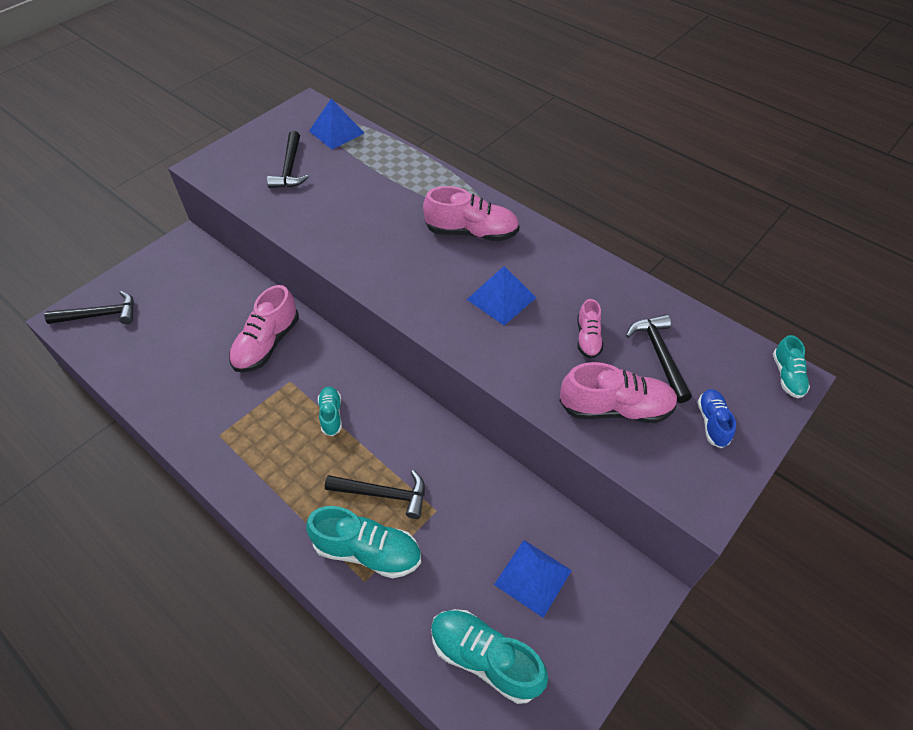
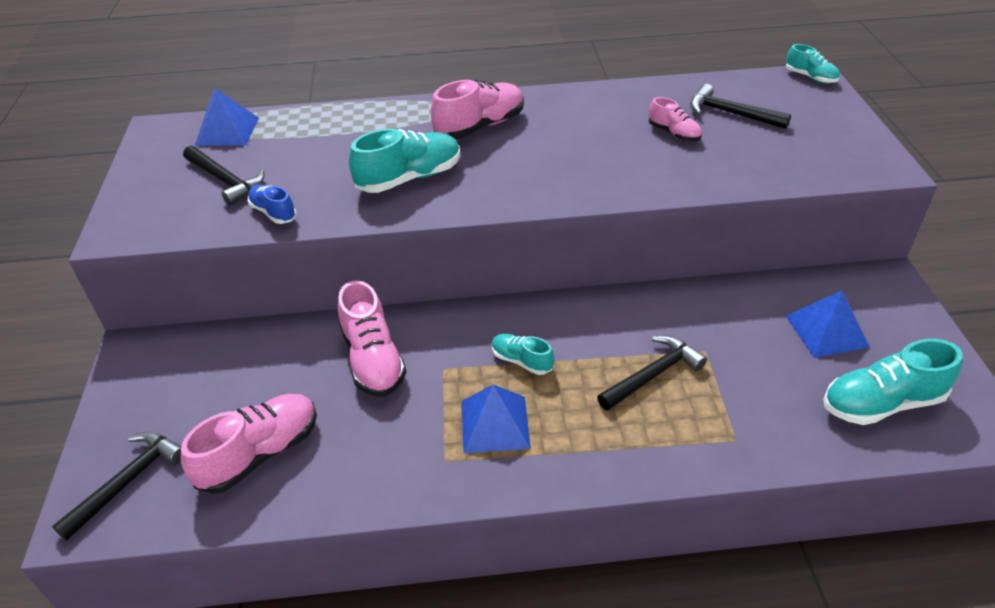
camera: 45 degrees left, 10 degrees down
turquoise shoe [306,506,421,578] -> turquoise shoe moved to [349,129,460,193]
blue pyramid [467,266,536,325] -> blue pyramid moved to [462,385,531,453]
pink shoe [560,362,678,423] -> pink shoe moved to [181,394,317,494]
blue shoe [698,389,736,448] -> blue shoe moved to [248,185,297,224]

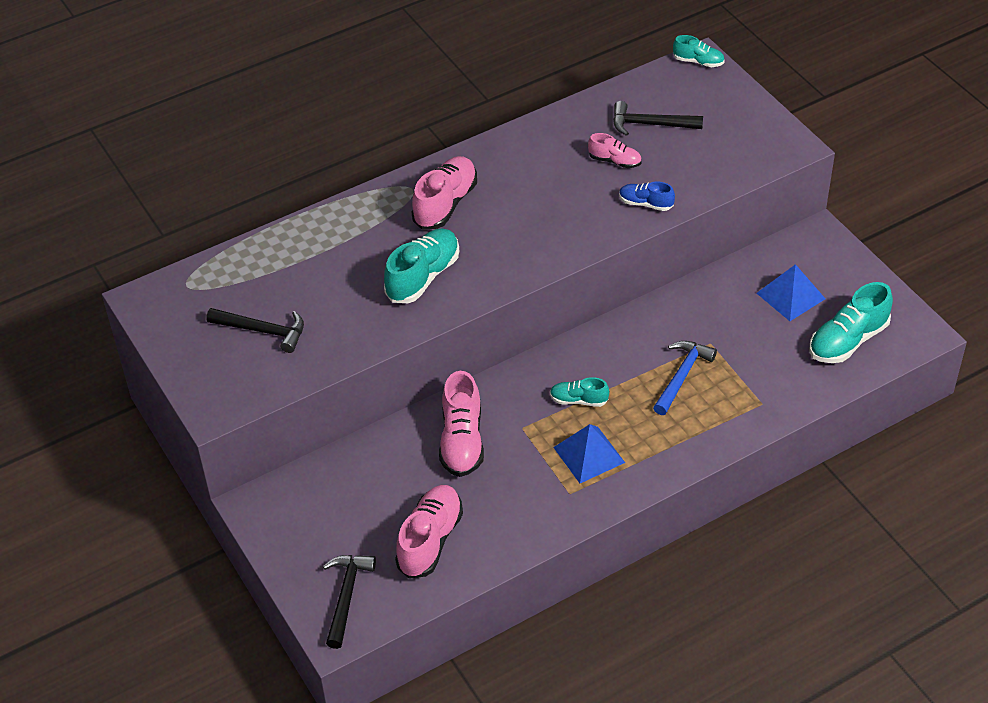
camera: 25 degrees left, 5 degrees up
blue pyramid [195,88,259,146] -> none
blue shoe [248,185,297,224] -> blue shoe moved to [619,181,675,211]
pink shoe [338,280,406,397] -> pink shoe turned 45 degrees clockwise [439,371,484,477]
black hammer [597,335,707,410] -> blue hammer [653,341,717,415]

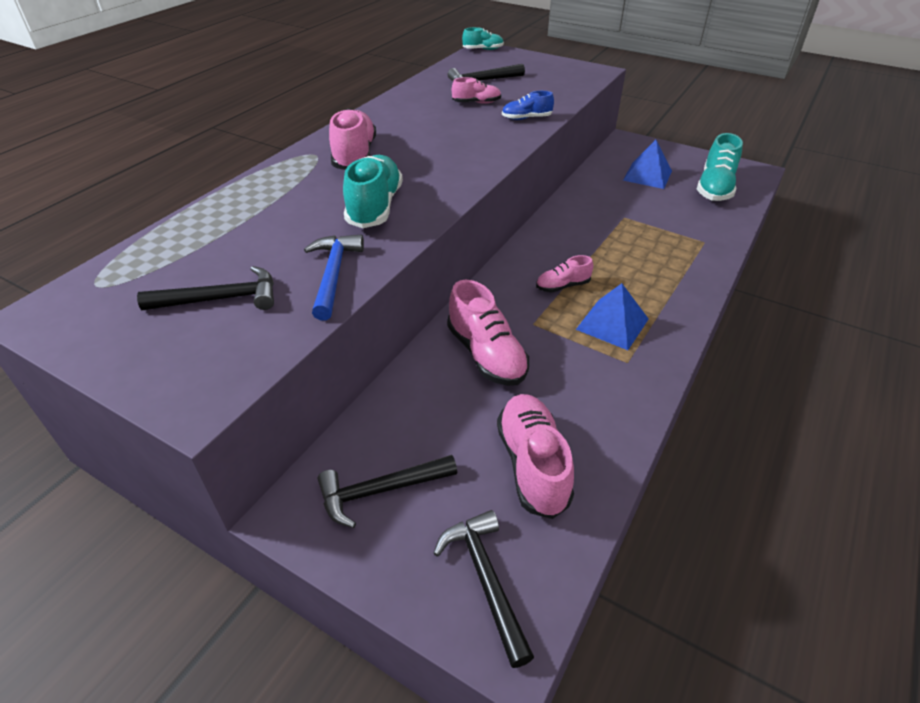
camera: 30 degrees left, 5 degrees down
turquoise shoe [550,377,609,407] -> pink shoe [536,255,593,293]
blue hammer [653,341,717,415] -> blue hammer moved to [304,235,364,320]
none -> black hammer [318,455,457,528]

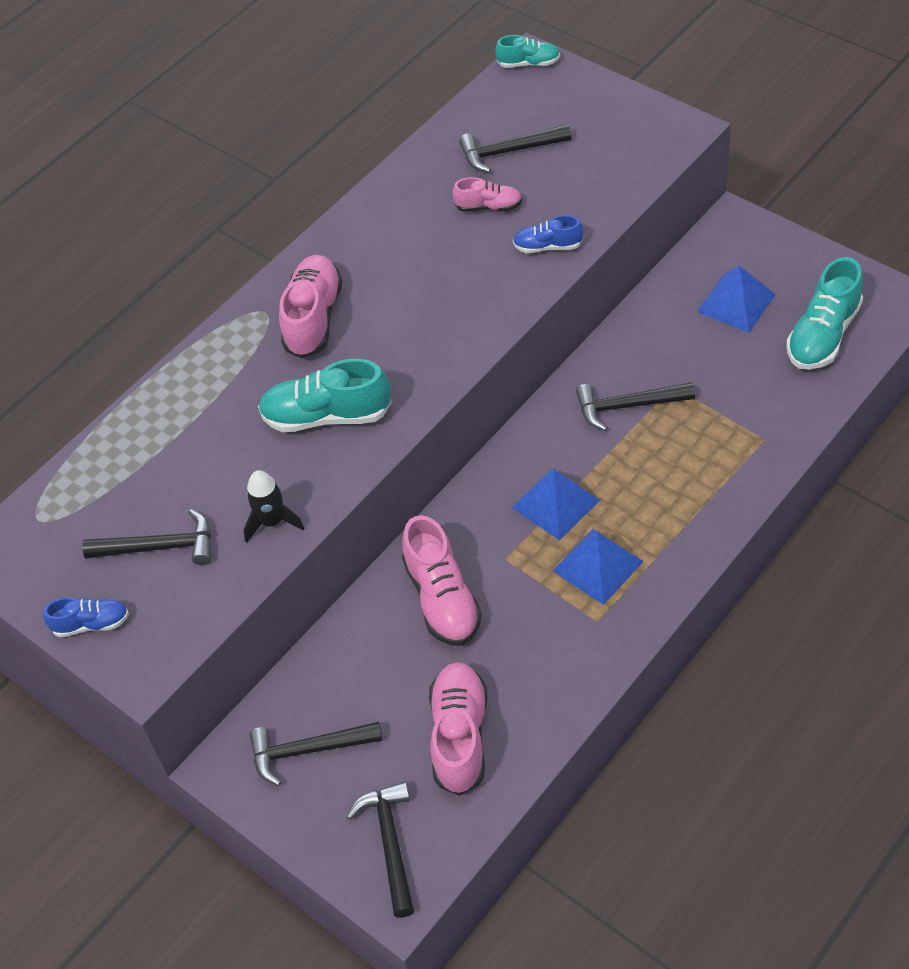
camera: 15 degrees right, 10 degrees up
blue hammer [304,235,364,320] -> black rocket [244,470,304,543]
turquoise shoe [343,155,403,228] -> turquoise shoe turned 105 degrees counterclockwise [258,359,391,432]
pink shoe [536,255,593,293] -> blue pyramid [512,468,600,541]
none -> blue shoe [43,597,129,637]
none -> black hammer [576,382,695,431]

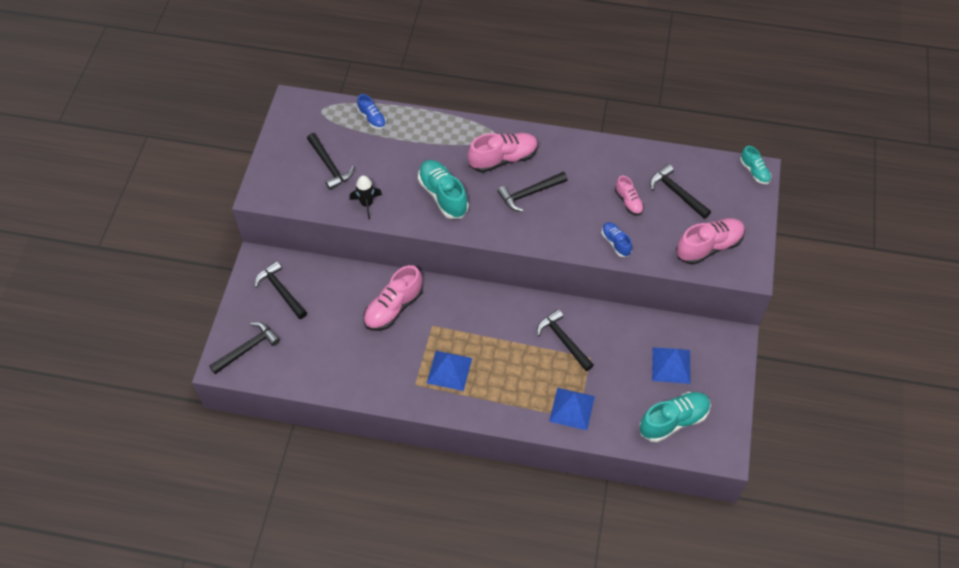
camera: 55 degrees right, 5 degrees up
blue shoe [43,597,129,637] -> blue shoe moved to [357,94,386,129]
pink shoe [429,662,487,796] -> pink shoe moved to [676,218,745,265]
blue pyramid [512,468,600,541] -> blue pyramid moved to [549,388,595,430]
turquoise shoe [786,257,863,370] -> turquoise shoe turned 150 degrees clockwise [639,392,711,442]
none -> black hammer [497,172,568,212]

